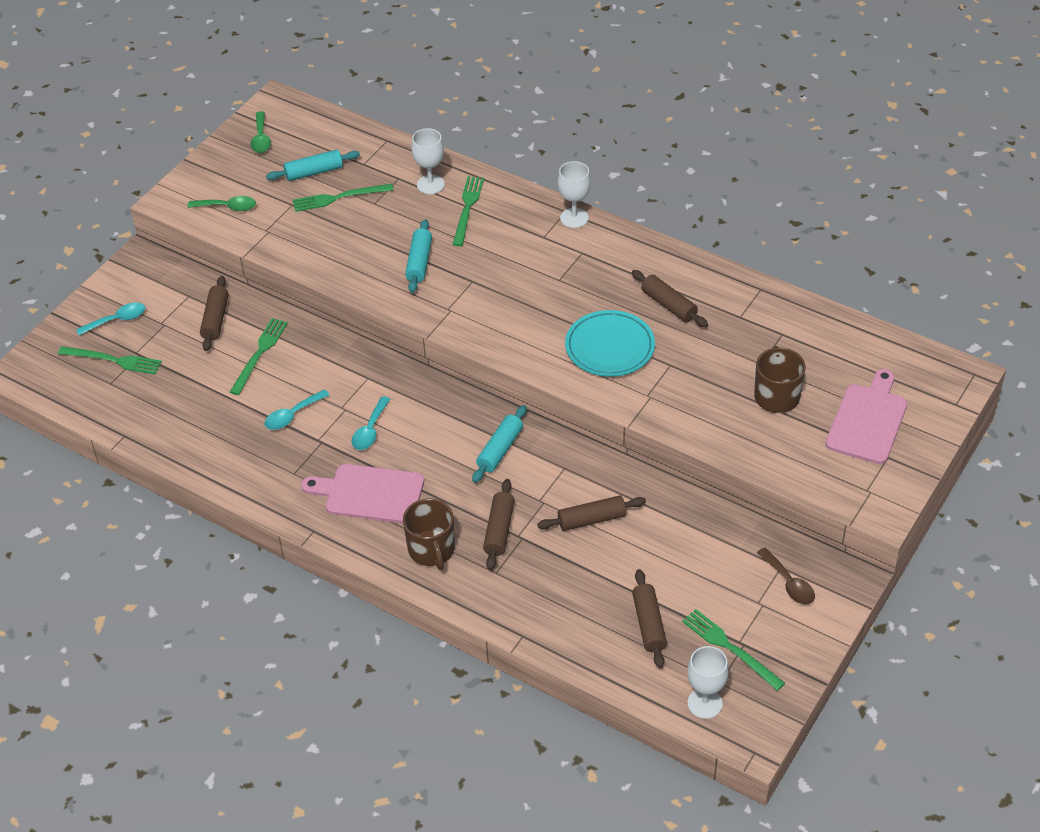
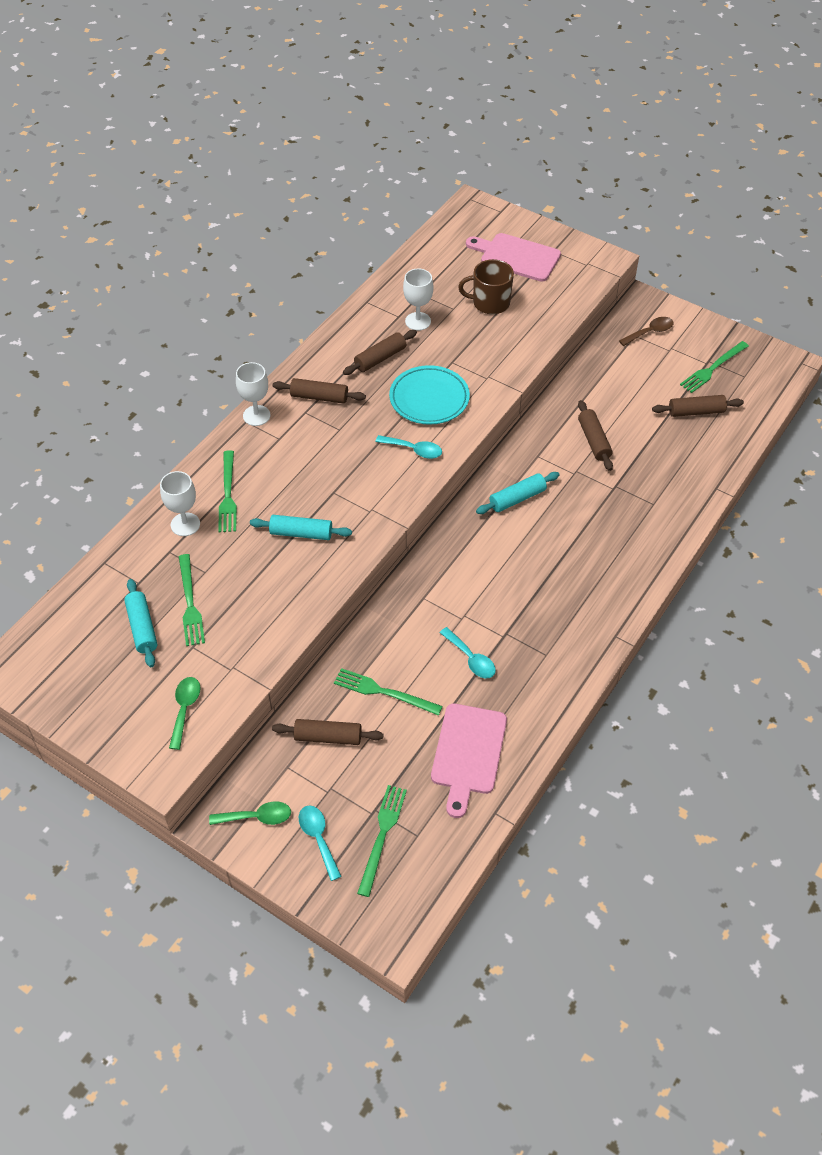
camera: 90 degrees left, 5 degrees up
green spoon [250,111,271,153] -> green spoon moved to [209,801,291,825]
pink cutting board [301,464,424,523] -> pink cutting board moved to [431,703,507,818]
turquoise spoon [352,396,390,450] -> turquoise spoon moved to [375,435,442,459]
brown mug [403,499,455,570] -> none
green fork [452,176,484,246] -> green fork turned 105 degrees counterclockwise [218,450,237,532]
turquoise rolling pin [472,405,527,483] -> turquoise rolling pin turned 60 degrees counterclockwise [476,472,559,514]
brown rolling pin [483,479,515,570] -> brown rolling pin moved to [272,378,366,404]
white goblet [688,646,729,719] -> white goblet moved to [403,269,433,331]

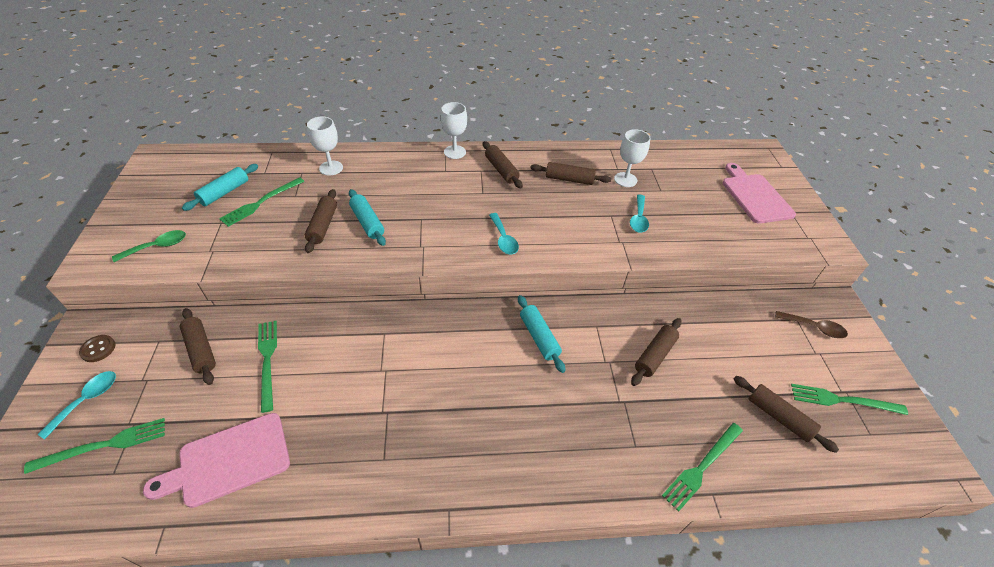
camera: 50 degrees right, 5 degrees down
green spoon [209,801,291,825] -> brown button [79,335,115,362]
green fork [218,450,237,532] -> green fork moved to [662,423,743,512]
turquoise plate [389,365,470,425] -> none
turquoise spoon [440,627,496,678] -> turquoise spoon moved to [630,195,649,233]
brown mug [458,259,514,314] -> none
turquoise rolling pin [476,472,559,514] -> turquoise rolling pin turned 45 degrees clockwise [518,295,565,373]
none -> brown rolling pin [305,189,337,253]

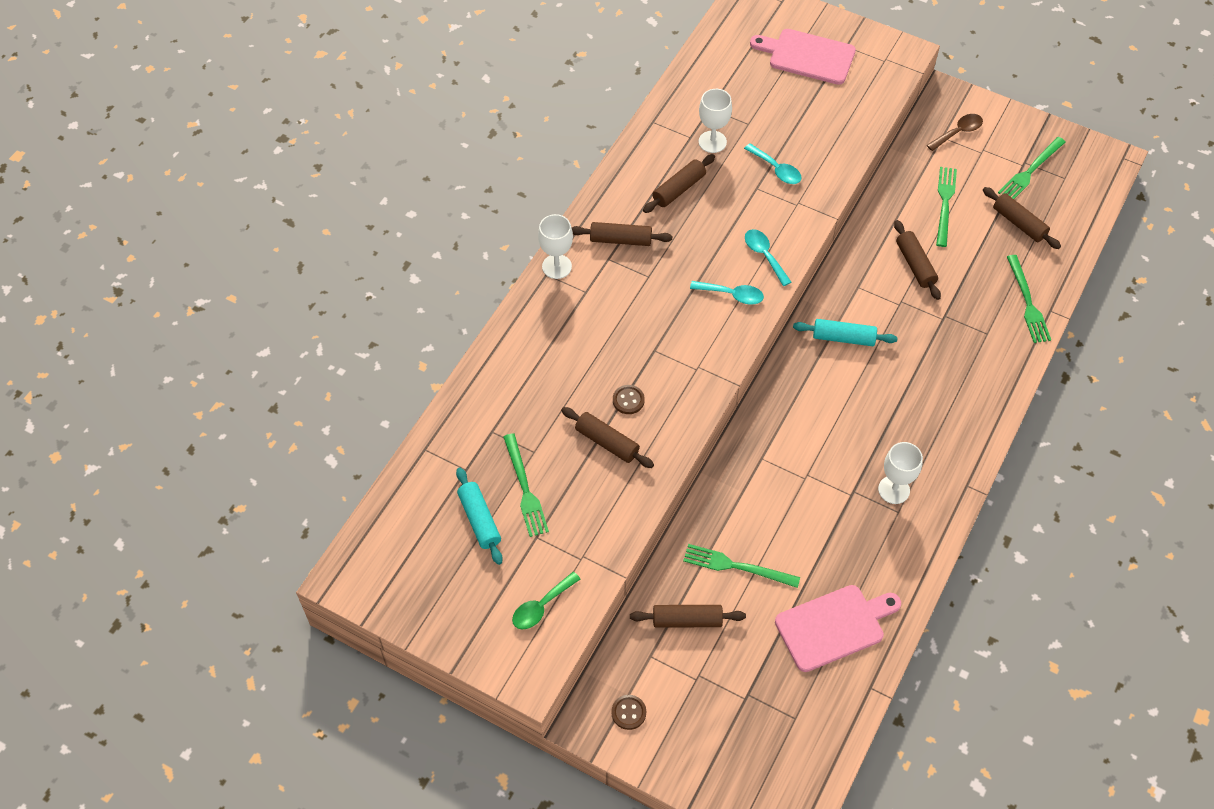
camera: 55 degrees left, 10 degrees up
green fork [24,418,165,474] -> green fork moved to [936,167,957,247]
turquoise spoon [38,371,116,439] -> turquoise spoon moved to [745,229,791,286]
green spoon [112,230,186,262] -> green spoon turned 135 degrees counterclockwise [512,572,580,630]
pink cutting board [143,413,290,508] -> pink cutting board turned 120 degrees counterclockwise [775,585,901,672]
white goblet [307,116,343,175] -> white goblet moved to [878,442,923,504]
turquoise rolling pin [349,189,386,246] -> brown button [613,385,645,414]
brown rolling pin [734,376,839,453] -> brown rolling pin turned 60 degrees clockwise [983,187,1061,249]

